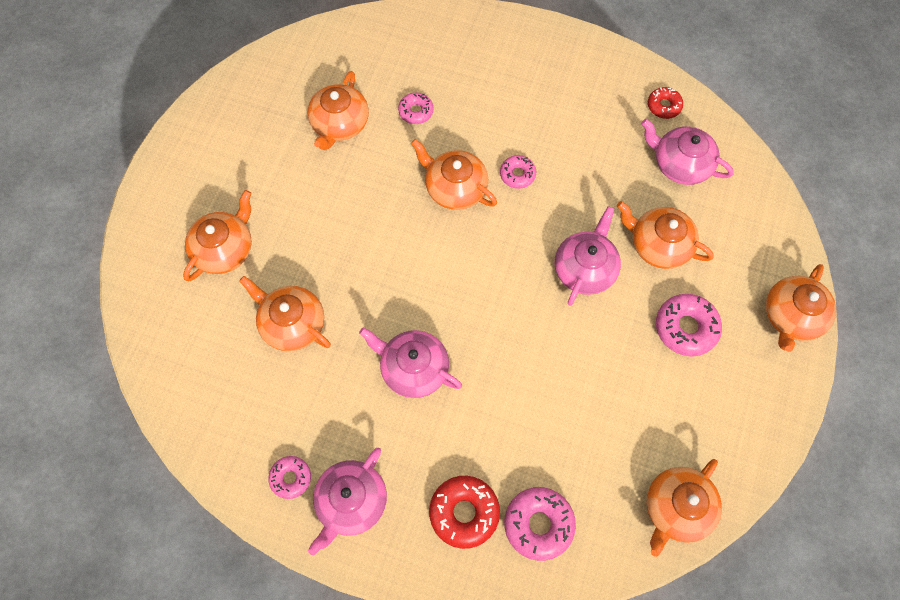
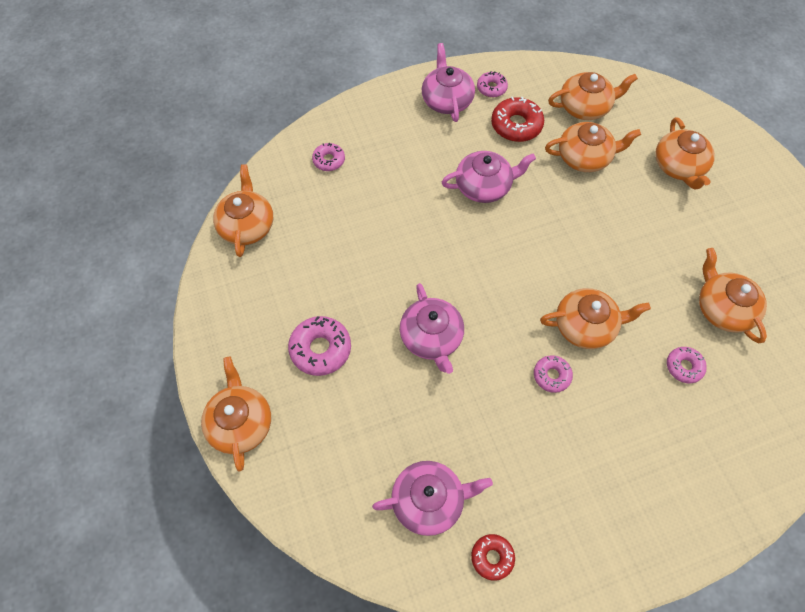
camera: 140 degrees right, 5 degrees down
red donut [429,476,500,549] -> red donut moved to [491,97,544,142]
pink donut [504,487,576,561] -> pink donut [312,143,345,171], size x0.61
orange teapot [617,201,714,269] -> orange teapot moved to [548,72,638,120]

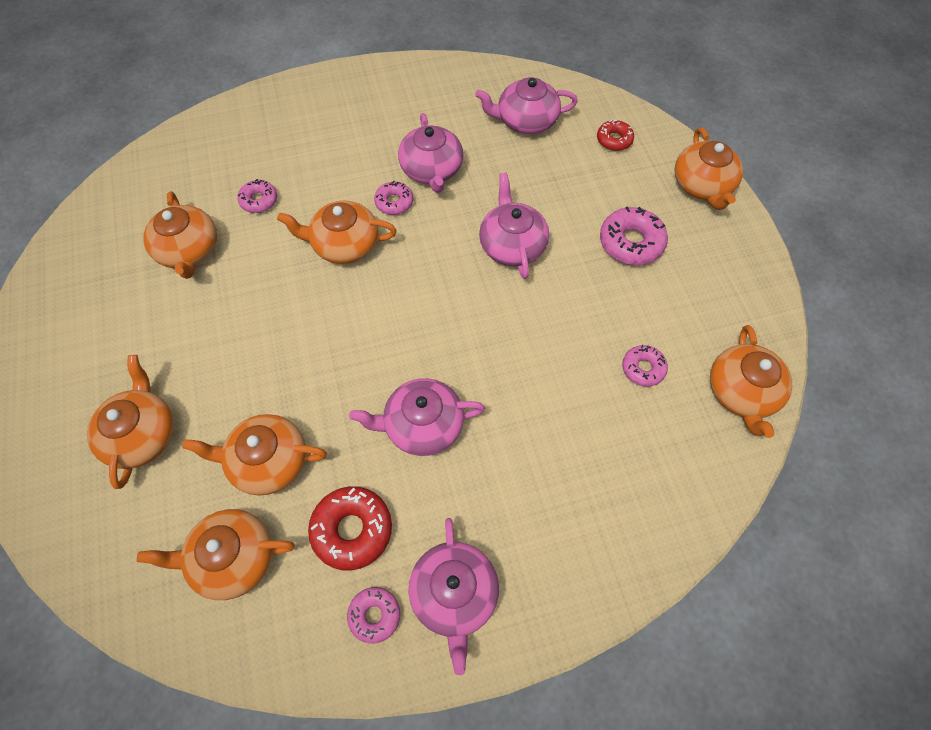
camera: 175 degrees left, 0 degrees up
pink donut [312,143,345,171] -> pink donut moved to [622,345,668,387]
red donut [471,534,515,581] -> red donut moved to [597,120,634,151]
none -> pink teapot [398,113,463,193]

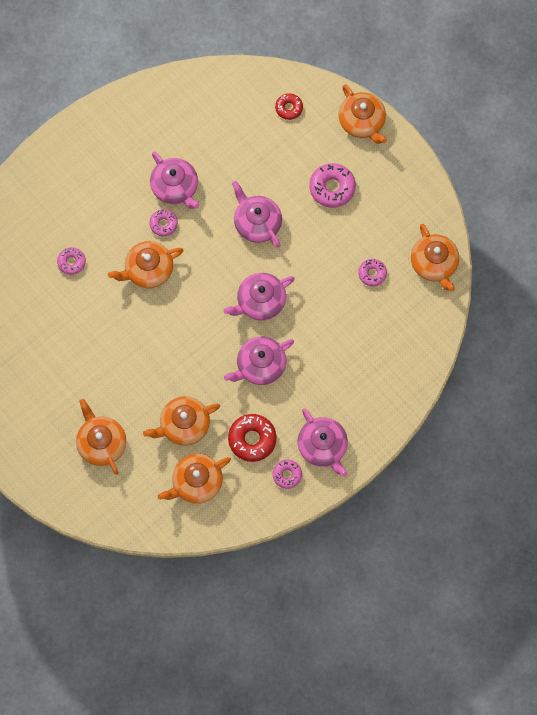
camera: 25 degrees left, 10 degrees up
orange teapot [143,191,217,279] -> none
pink teapot [475,77,578,134] -> pink teapot moved to [223,273,295,320]

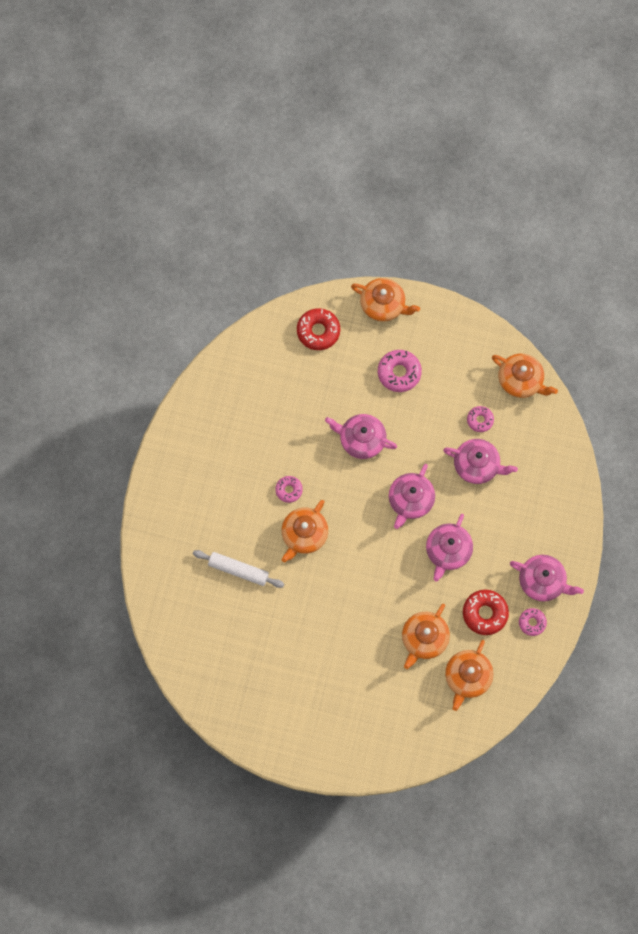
camera: 35 degrees left, 0 degrees up
pink donut [57,247,86,275] -> white rolling pin [193,550,284,588]
orange teapot [76,399,126,475] -> none
pink teapot [150,151,199,209] -> pink teapot moved to [443,439,518,484]
red donut [275,93,303,120] -> red donut [297,308,340,350], size x1.65

